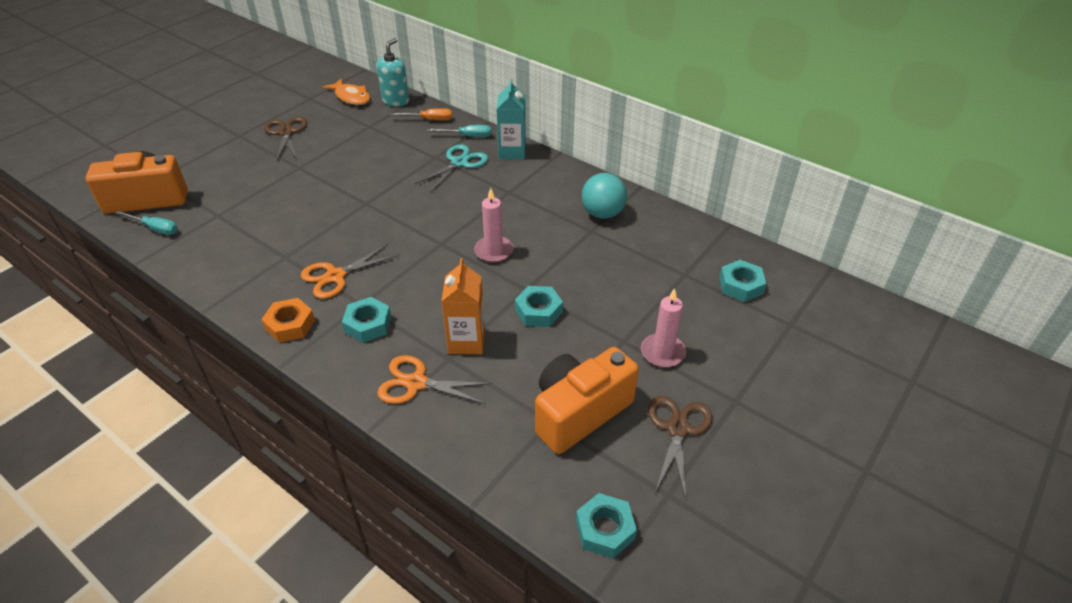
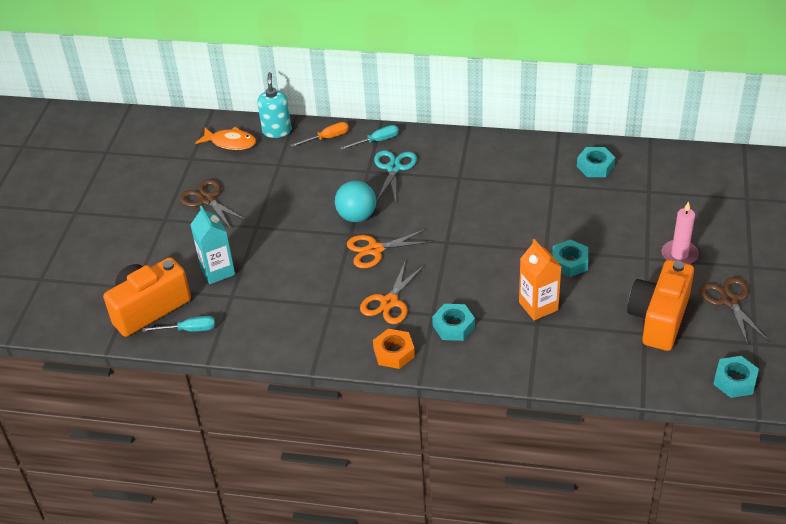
camera: 25 degrees left, 0 degrees up
orange scissors [377,355,493,404] -> orange scissors moved to [347,229,431,268]
pink candle [474,188,514,263] -> none
turquoise carton [496,79,526,159] -> turquoise carton moved to [190,206,235,284]
turquoise ball [582,173,627,219] -> turquoise ball moved to [335,181,376,222]
turquoise nut [719,260,766,302] -> turquoise nut moved to [577,147,615,177]

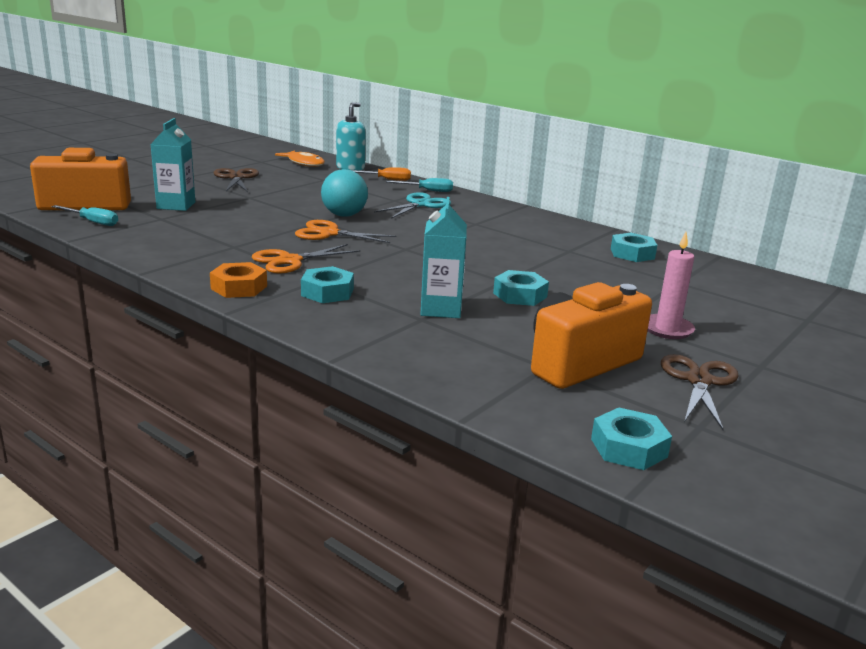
camera: 25 degrees right, 20 degrees down
orange carton [519,239,562,320] -> turquoise carton [420,197,467,318]

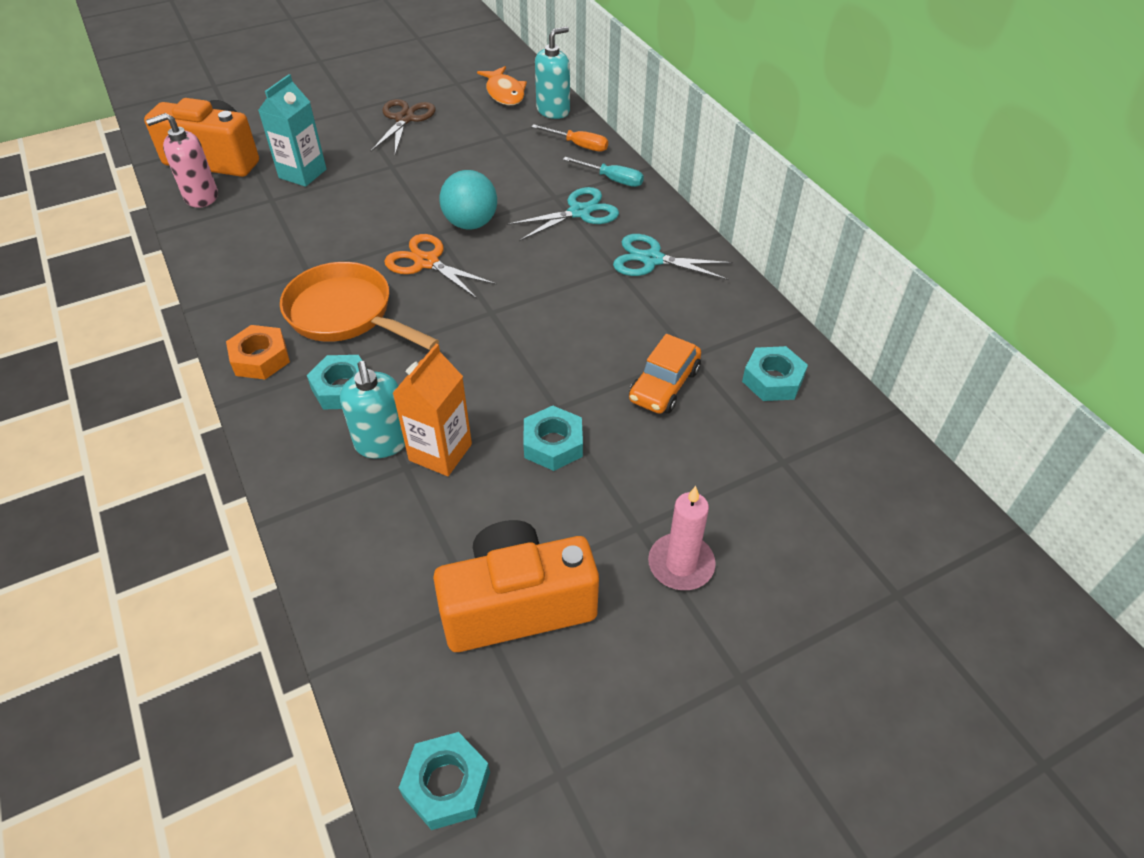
camera: 25 degrees right, 25 degrees up
turquoise screwdriver [51,205,118,226] -> pink soap dispenser [146,113,218,208]
orange scissors [252,244,360,274] -> orange pan [280,262,439,350]
turquoise carton [420,197,467,318] -> orange carton [392,344,472,476]
brown scissors [661,354,739,430] -> none
none -> turquoise soap dispenser [340,361,405,459]
none -> turquoise scissors [613,234,733,280]
none -> orange car [629,334,701,414]

